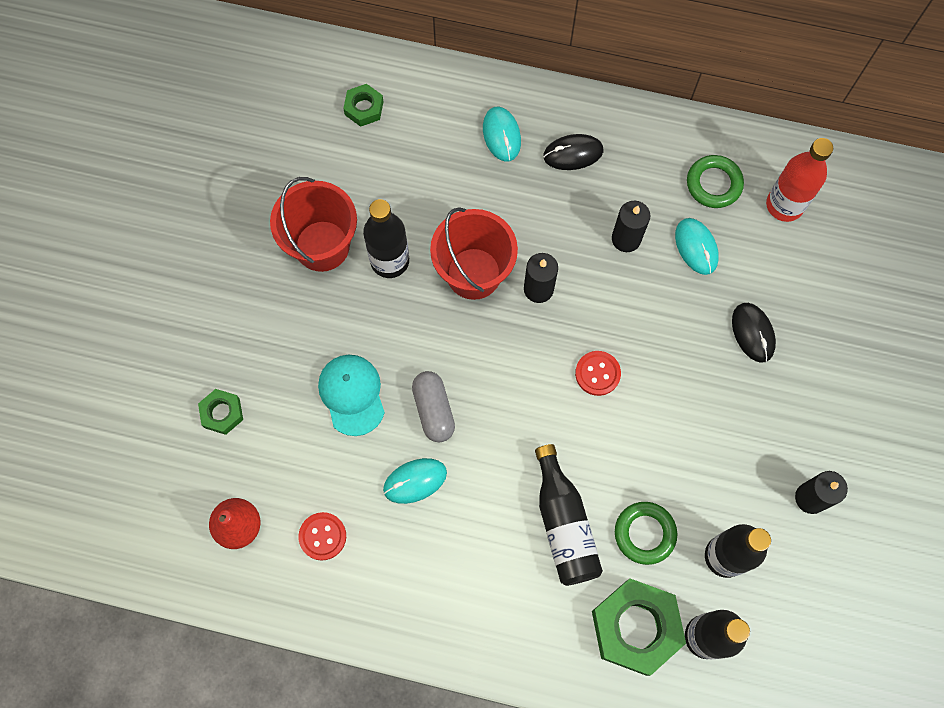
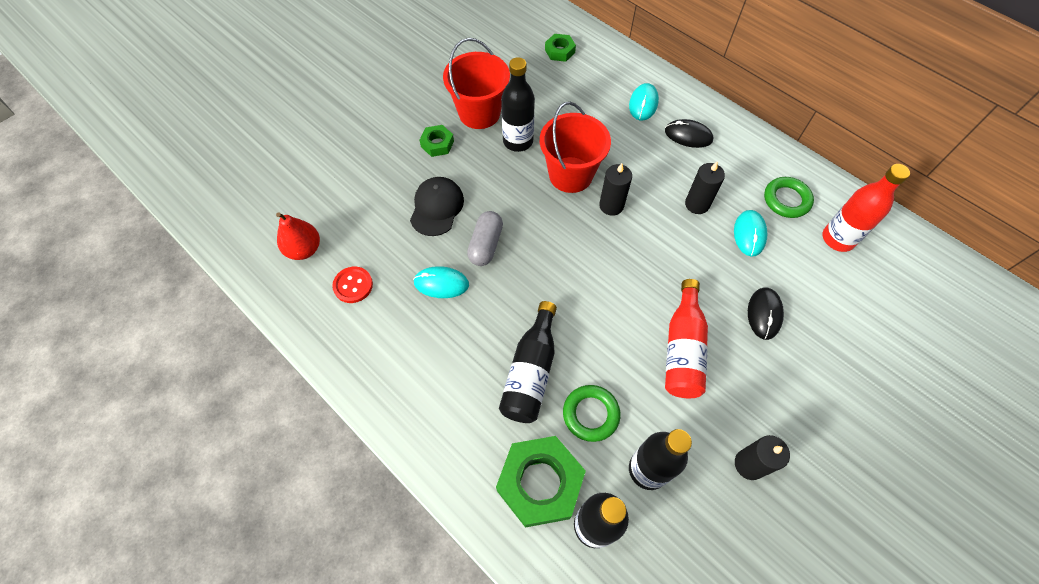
camera: 30 degrees right, 10 degrees down
green nut [198,389,243,435] -> green nut moved to [420,125,454,157]
turquoise cap [318,355,385,436] -> black cap [410,177,464,236]
red button [575,351,621,396] -> none
none -> red bottle [665,279,708,398]

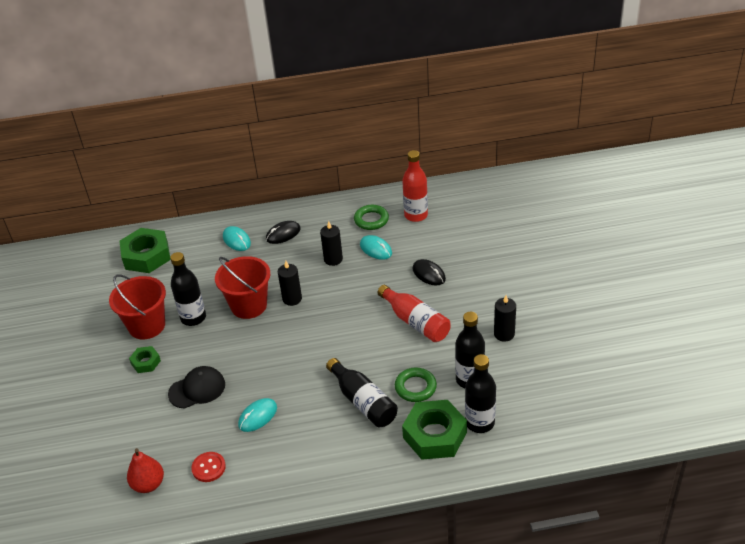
camera: 50 degrees left, 20 degrees down
black cap [410,177,464,236] -> black cap turned 105 degrees clockwise [168,366,225,409]
grey capsule [467,211,503,266] -> none
green nut [545,34,576,62] -> green nut [119,228,171,273], size x1.97

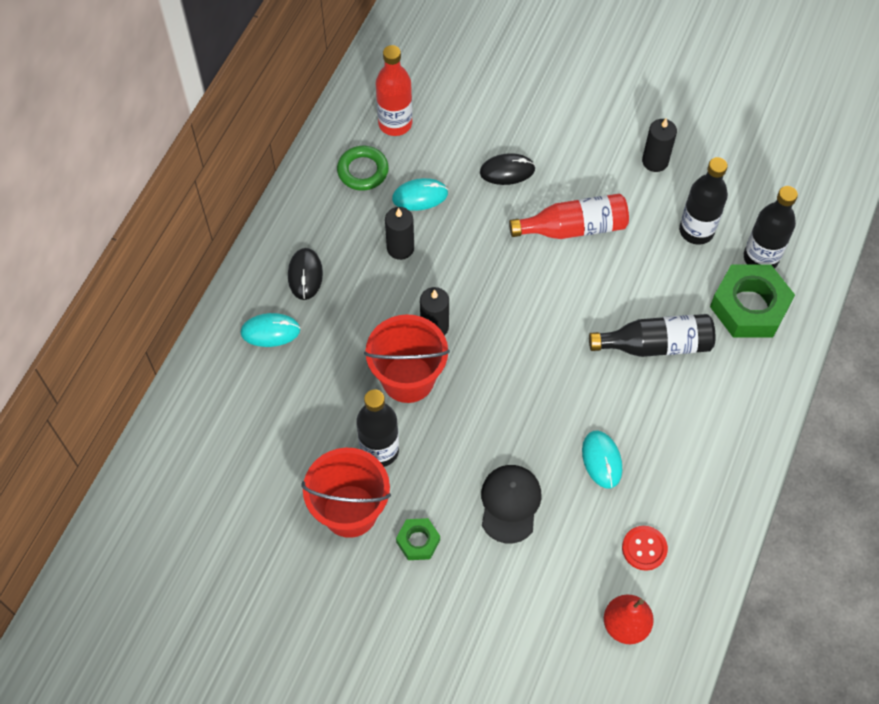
camera: 60 degrees left, 20 degrees up
green nut [119,228,171,273] -> none
green ring [395,368,437,402] -> none

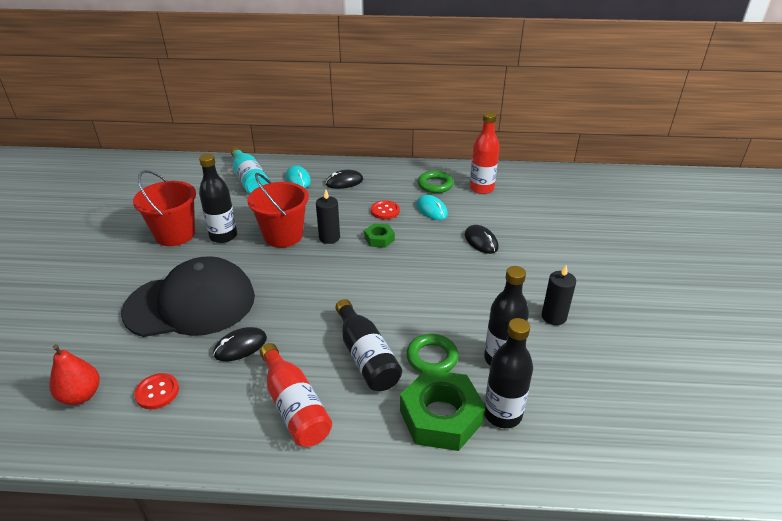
camera: 70 degrees right, 25 degrees down
black candle [385,207,414,260] -> red button [371,200,400,219]
green nut [396,518,440,560] -> green nut moved to [364,223,395,248]
black cap [481,465,542,543] -> black cap [121,256,255,337], size x1.94
red bottle [509,194,629,239] -> red bottle moved to [260,343,332,447]
turquoise mouse [582,431,622,489] -> black mouse [213,327,267,361]
none -> turquoise bottle [231,147,269,194]
none -> green ring [406,334,459,373]

